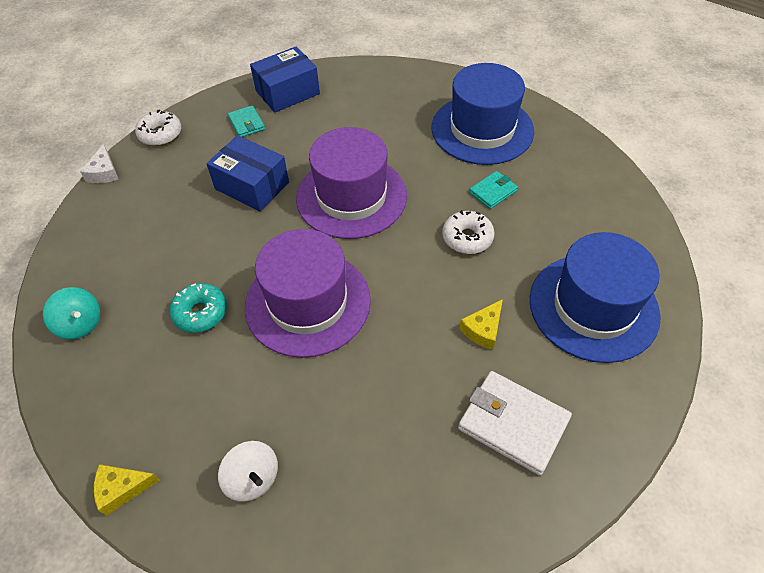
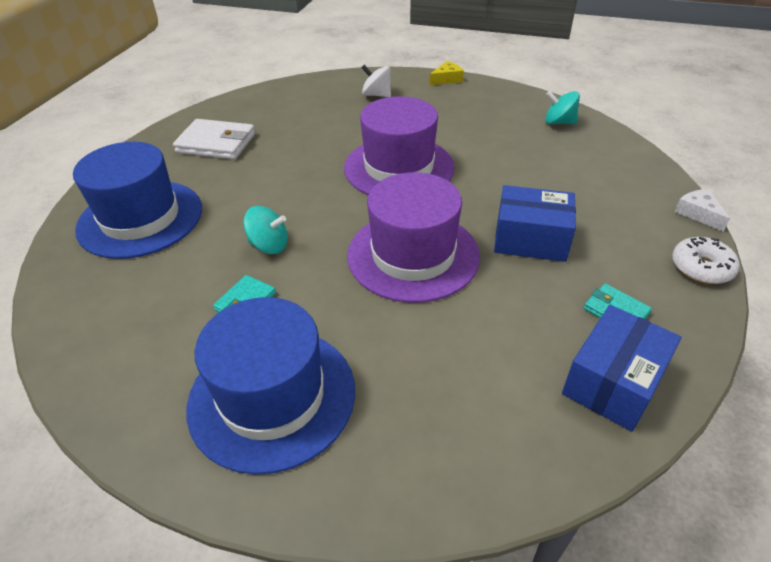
camera: 160 degrees right, 10 degrees down
turquoise donut [170,283,227,333] -> none
white donut [442,210,495,254] -> turquoise spinning top [243,206,288,254]
yellow cheese [459,299,503,350] -> none

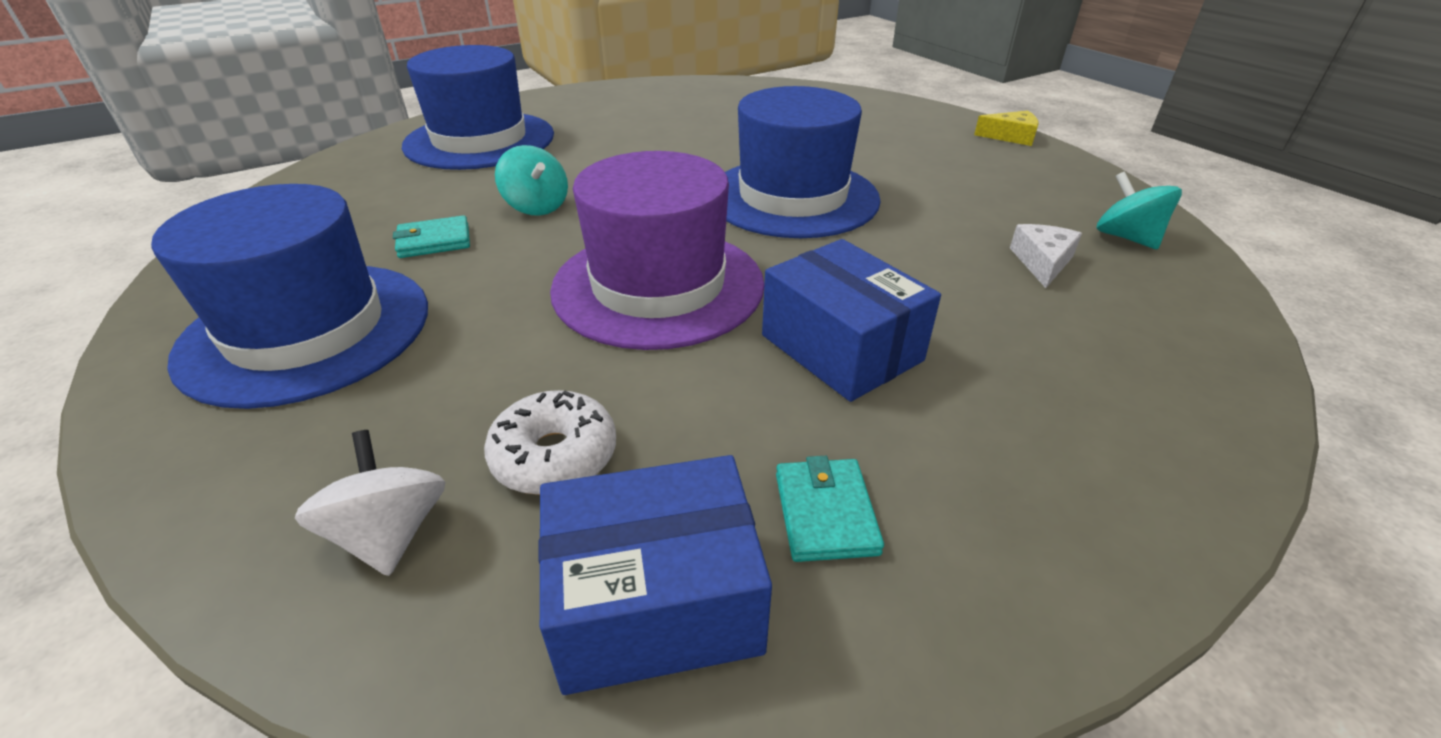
camera: 40 degrees right, 5 degrees down
white wallet [173,119,255,160] -> none
purple hat [344,96,455,195] -> blue hat [725,86,881,238]
white spinning top [361,65,391,97] -> white spinning top moved to [295,430,445,576]
white donut [672,237,740,284] -> white donut moved to [484,390,616,495]
white cheese [675,189,730,232] -> white cheese moved to [1010,224,1082,288]

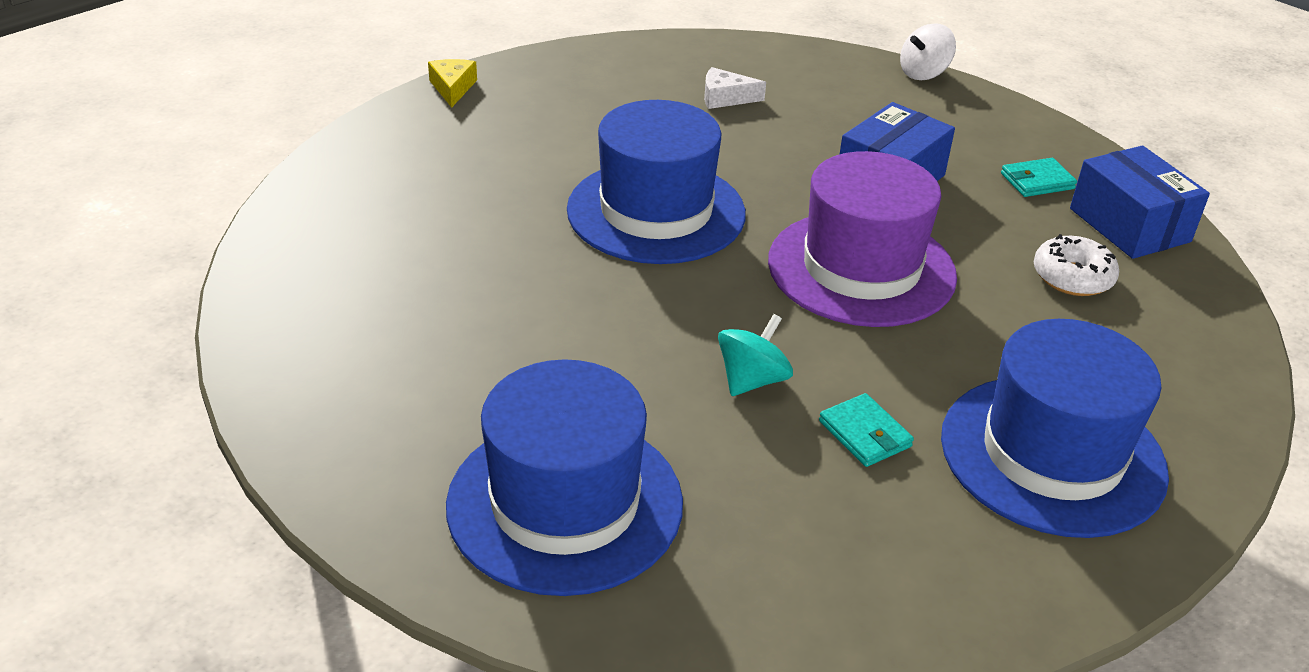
camera: 105 degrees left, 0 degrees up
white spinning top [295,430,445,576] -> white spinning top moved to [900,23,956,80]
turquoise spinning top [1097,171,1182,249] -> none

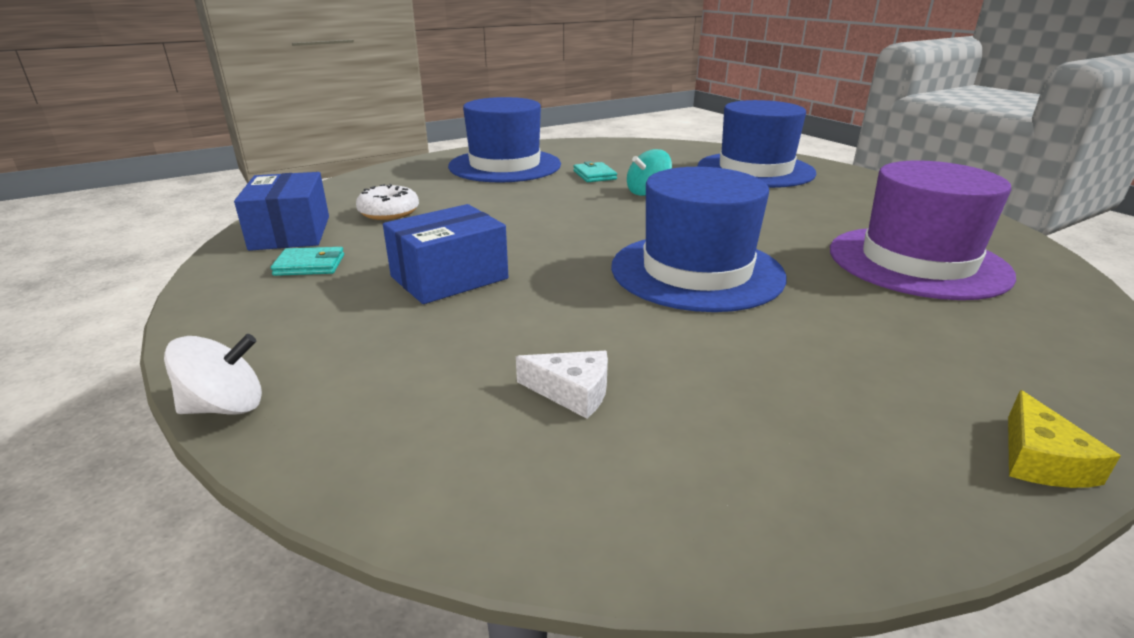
camera: 165 degrees left, 10 degrees down
purple hat [768,151,957,327] -> purple hat moved to [830,160,1016,300]

